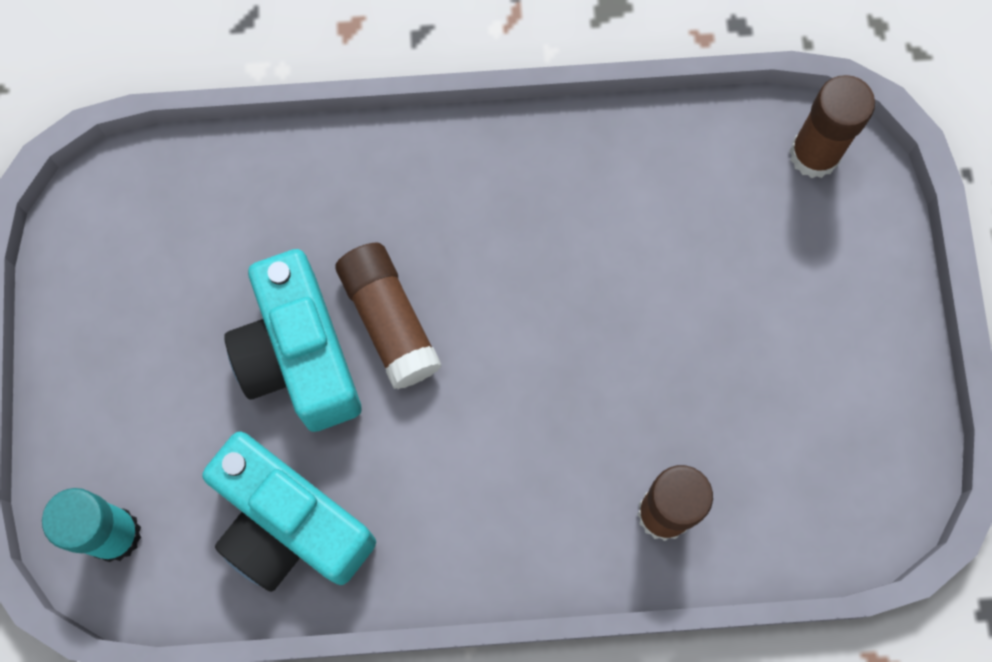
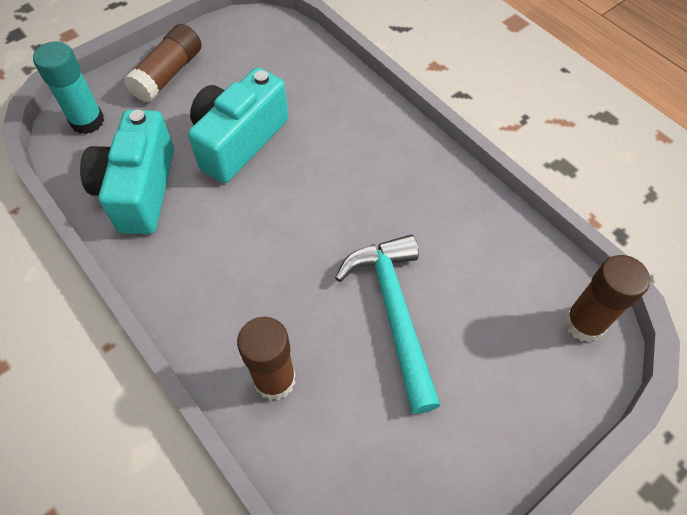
camera: 55 degrees right, 15 degrees down
brown glue stick [335,242,442,389] -> brown glue stick moved to [124,24,202,103]
none -> turquoise hammer [335,235,441,414]

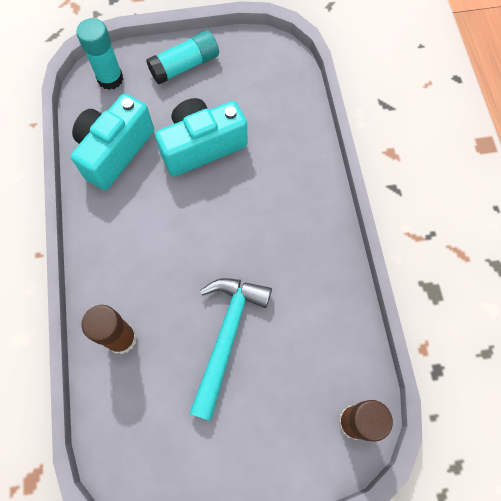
camera: 30 degrees right, 10 degrees up
brown glue stick [124,24,202,103] -> turquoise glue stick [146,30,219,84]

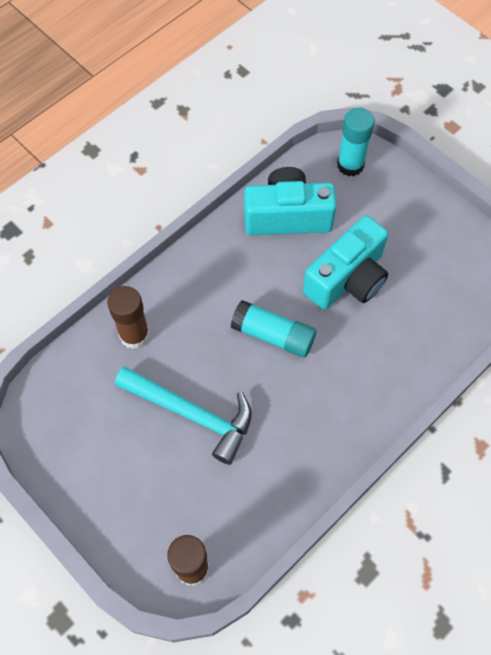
camera: 55 degrees right, 5 degrees down
turquoise glue stick [146,30,219,84] -> turquoise glue stick moved to [231,300,316,358]
turquoise camera [155,98,247,177] -> turquoise camera turned 105 degrees clockwise [303,215,388,310]
turquoise hammer [189,278,272,421] -> turquoise hammer turned 45 degrees clockwise [115,366,252,465]

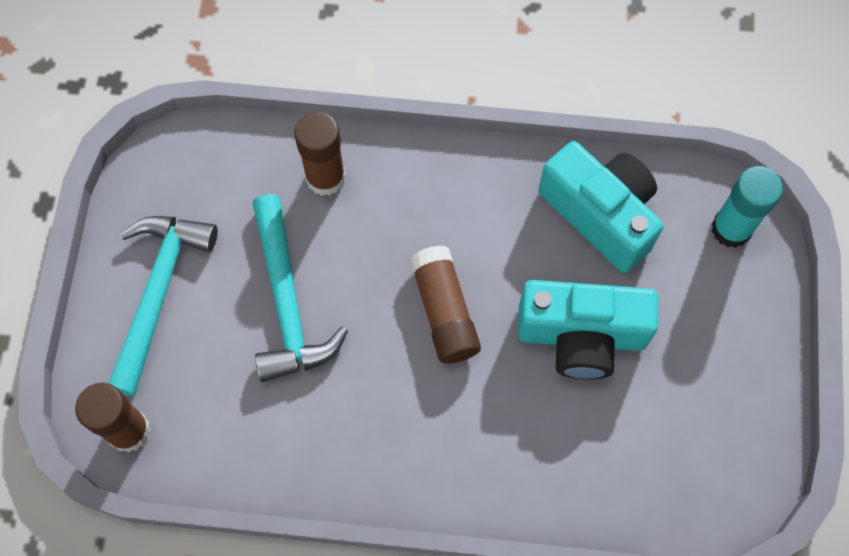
camera: 50 degrees right, 5 degrees up
turquoise glue stick [231,300,316,358] -> brown glue stick [409,245,481,364]
none -> turquoise hammer [108,216,218,396]

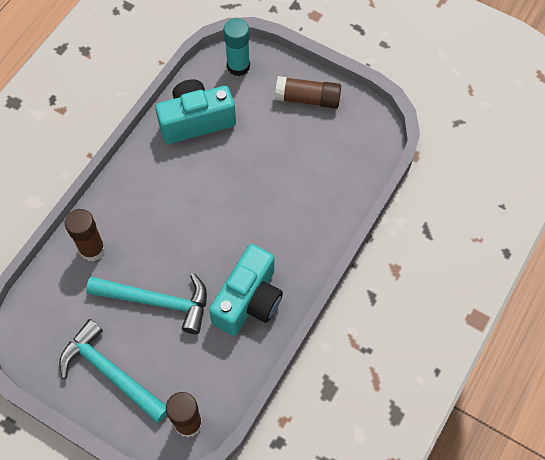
camera: 65 degrees left, 5 degrees down
brown glue stick [409,245,481,364] -> brown glue stick moved to [275,76,341,109]
turquoise camera [517,280,658,380] -> turquoise camera moved to [209,244,283,336]

